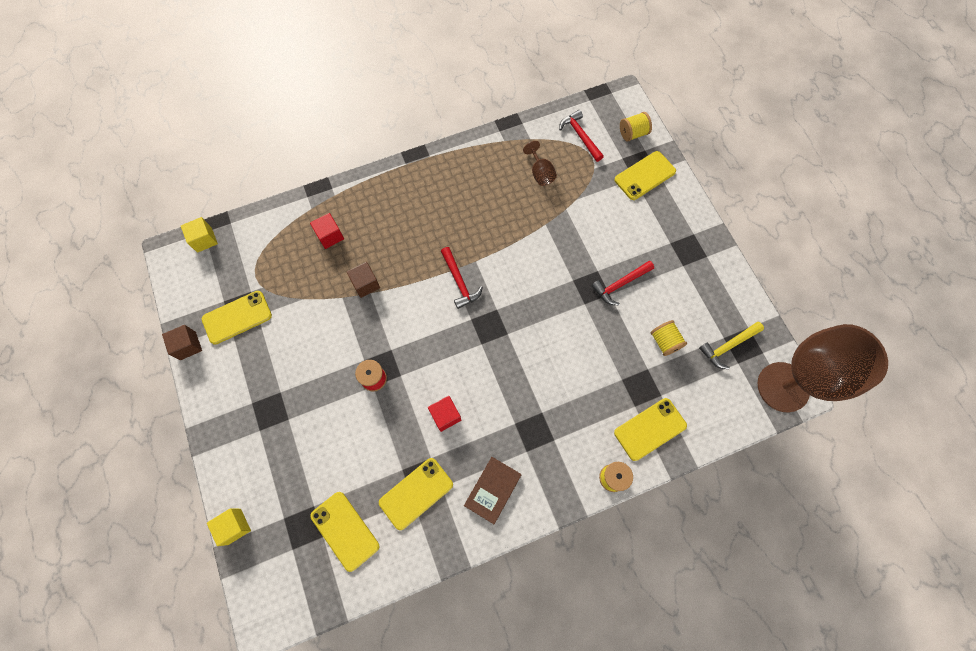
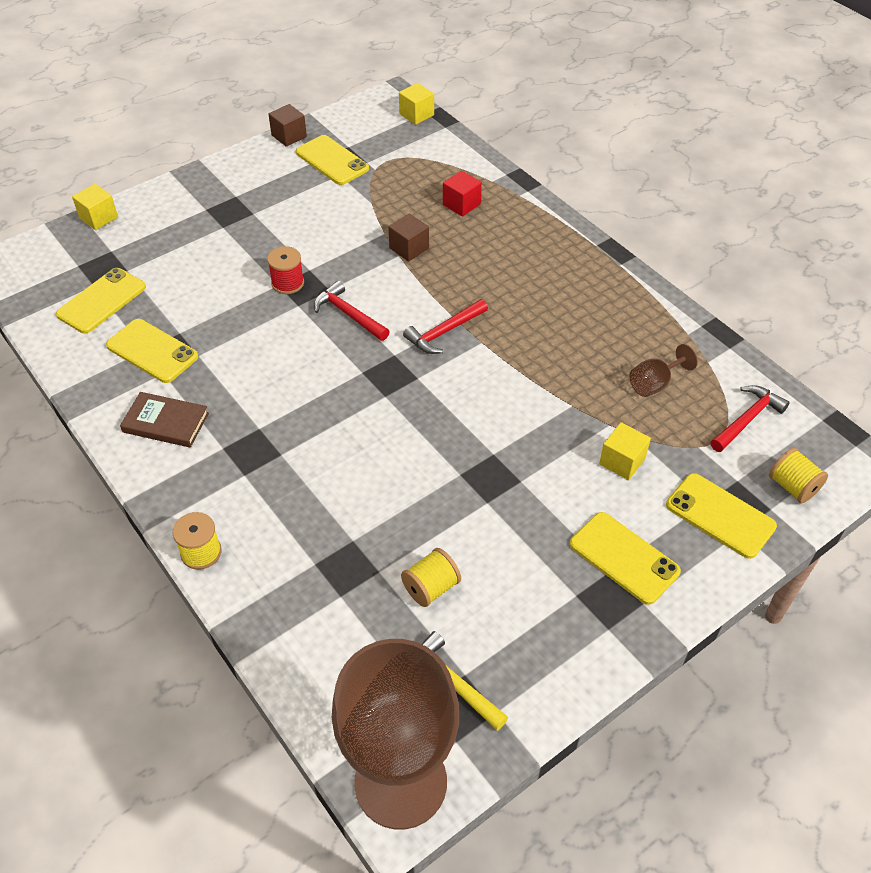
camera: 75 degrees right, 20 degrees down
red cube [428,396,461,432] -> none
red hammer [591,261,654,305] -> red hammer moved to [314,281,390,341]
yellow phone [614,398,687,461] -> yellow phone moved to [570,512,681,605]
none -> yellow cube [599,422,651,480]

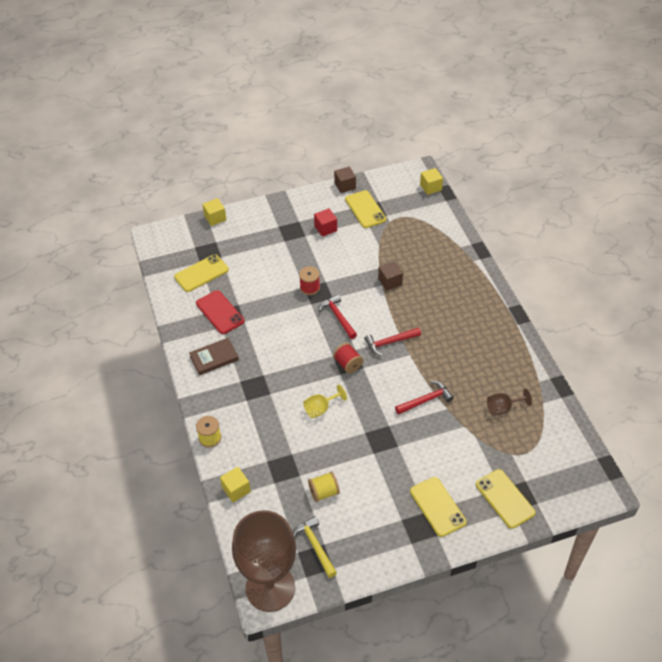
camera: 20 degrees right, 0 degrees up
yellow phone [106,319,198,383] -> red phone [196,290,244,334]
brown book [120,392,209,447] -> brown book turned 60 degrees counterclockwise [189,338,239,375]
red cube [443,171,482,217] -> red cube moved to [314,208,337,237]
yellow cube [599,422,651,480] -> yellow cube moved to [220,467,251,502]
red hammer [711,385,790,452] -> red hammer moved to [395,380,454,415]
yellow spool [769,448,828,503] -> none
none -> yellow goblet [303,385,347,418]
none -> red spool [333,343,363,374]

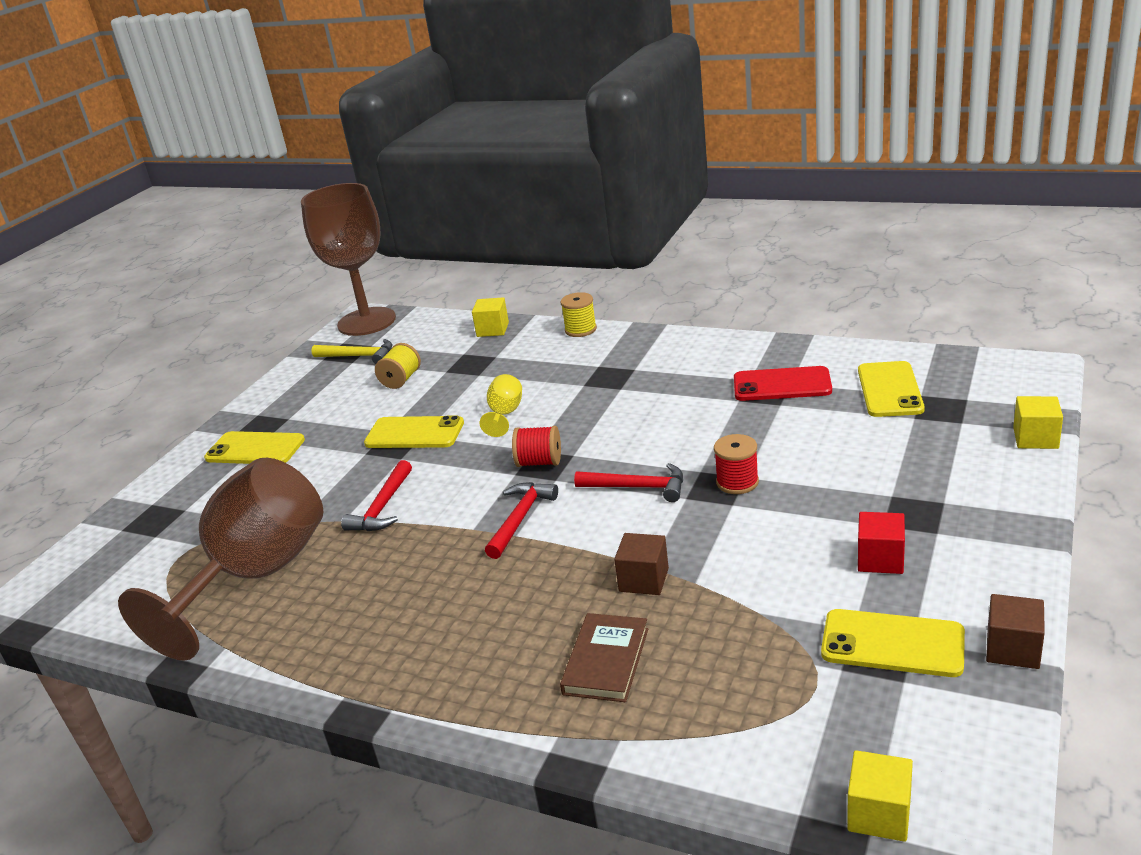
camera: 135 degrees right, 20 degrees down
brown book [189,338,239,375] -> brown book moved to [560,613,648,702]
yellow phone [476,469,536,529] -> yellow phone moved to [364,415,464,448]
brown goblet [487,389,532,415] -> brown goblet [118,458,324,661], size x2.47

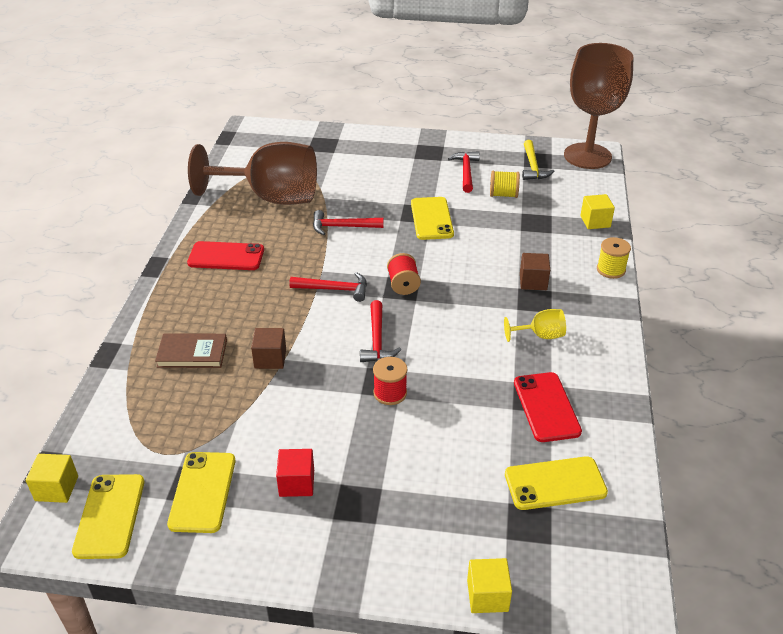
camera: 70 degrees right, 10 degrees up
yellow phone [204,431,305,464] -> yellow phone moved to [72,474,144,559]
yellow goblet [480,374,522,437] -> yellow goblet moved to [504,309,566,342]
brown cube [986,594,1045,669] -> brown cube moved to [520,253,550,290]
none -> red phone [187,241,264,270]
none -> red hammer [448,151,480,193]

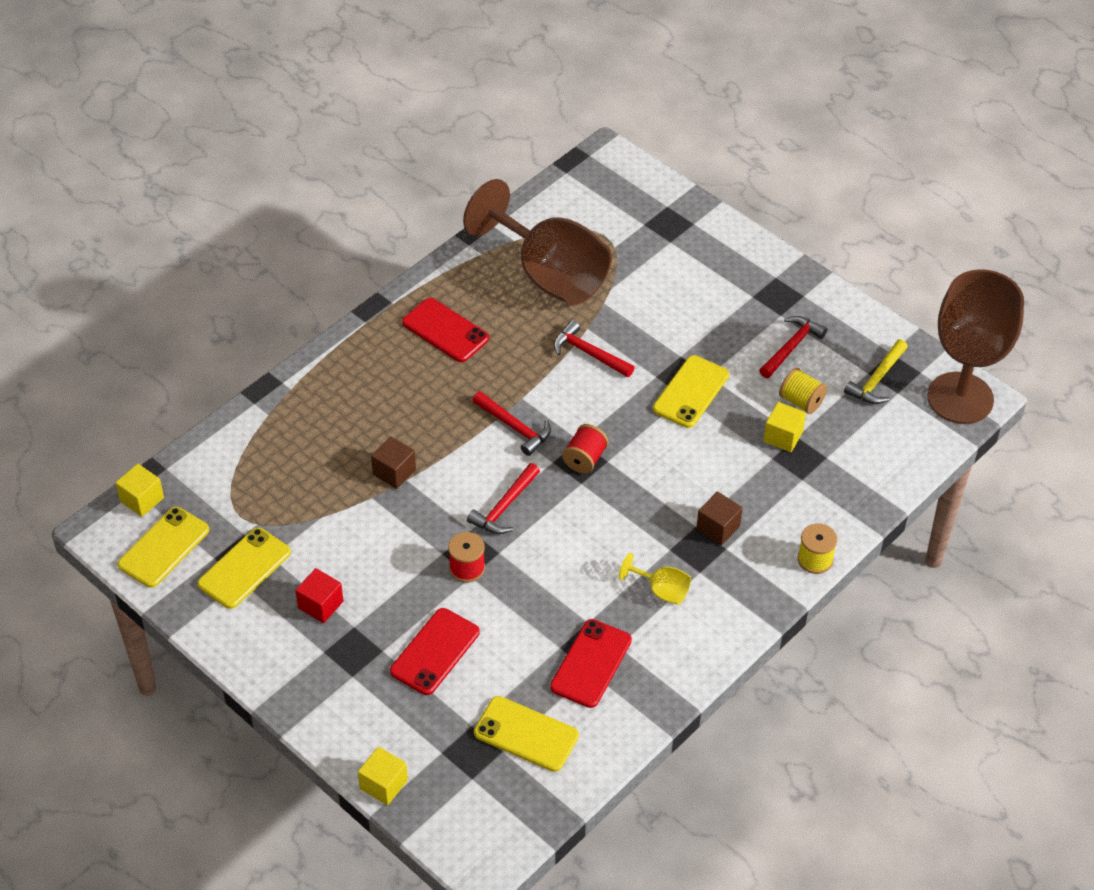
camera: 35 degrees right, 10 degrees up
brown book [155,333,227,368] -> none
yellow cube [580,194,615,229] -> yellow cube moved to [763,402,806,452]
none -> red phone [390,608,480,695]

